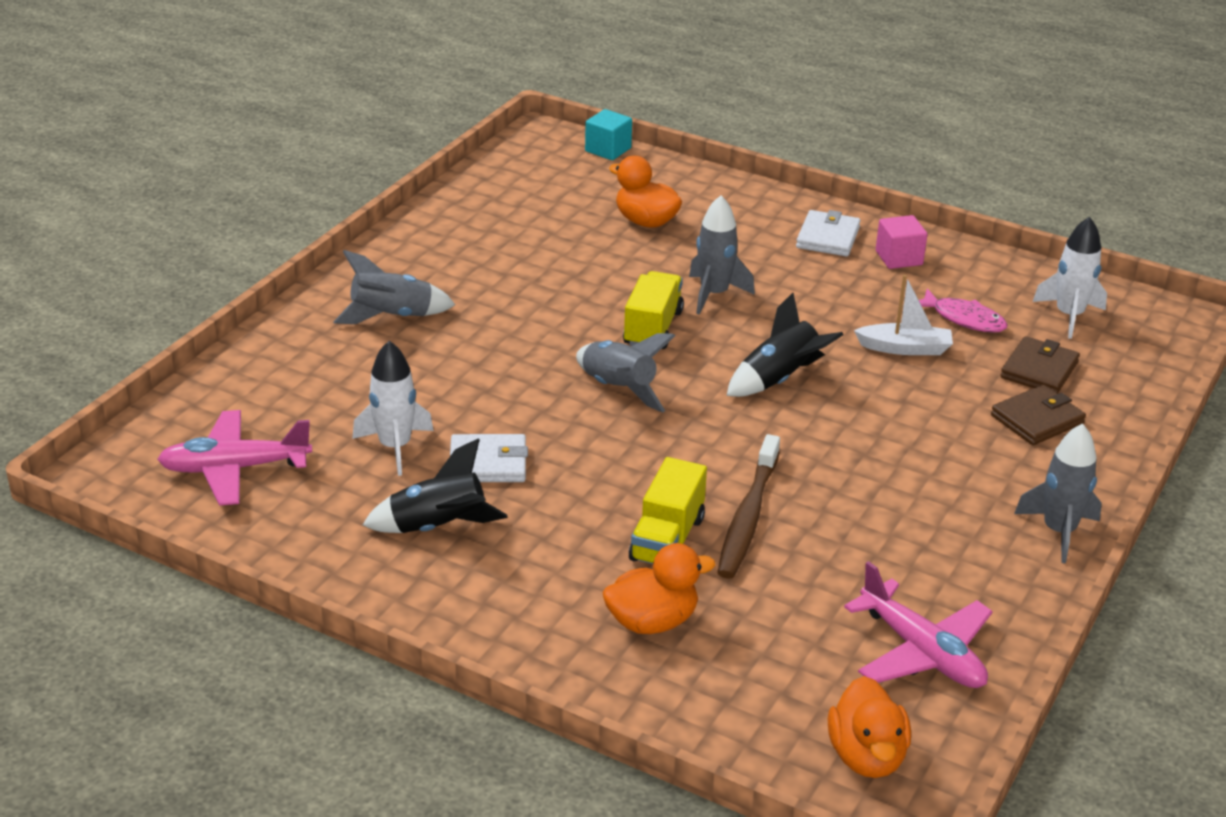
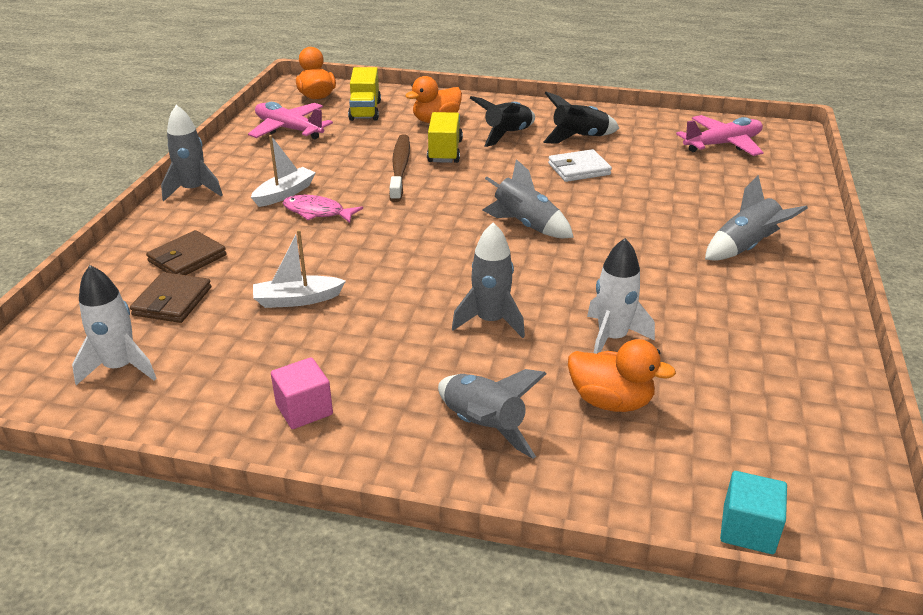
camera: 165 degrees right, 0 degrees up
white rocket [352,341,434,476] -> white rocket moved to [587,238,655,354]
yellow truck [623,271,684,349] -> yellow truck moved to [348,67,381,121]
black rocket [726,293,843,397] -> black rocket moved to [470,96,535,147]
white wallet [796,210,861,256] -> none
pink fish [919,289,1008,333] -> pink fish moved to [283,195,363,223]
none -> white boat [251,135,316,207]
none -> grey rocket [438,369,547,459]

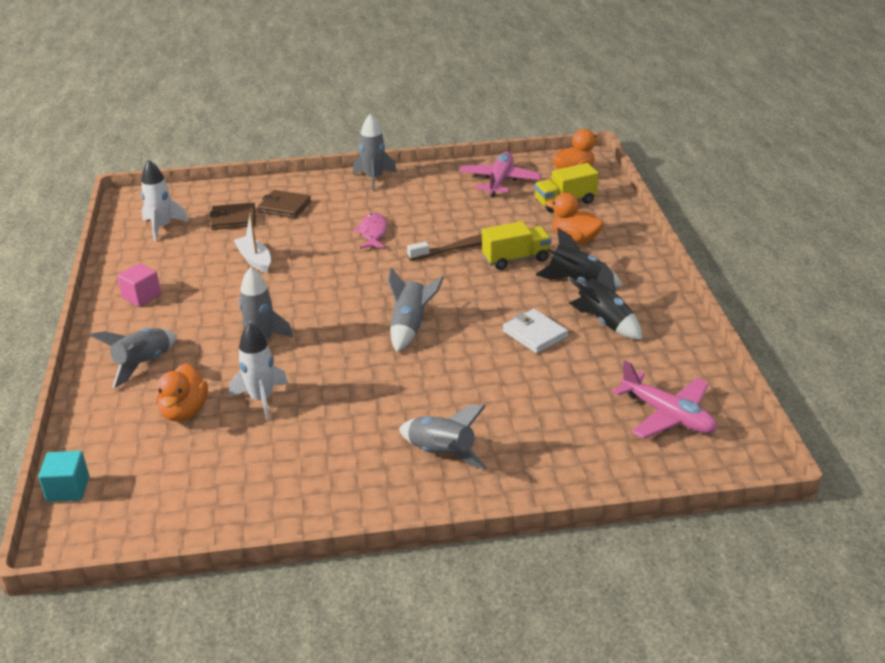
camera: 70 degrees right, 0 degrees up
white boat [251,135,316,207] -> none

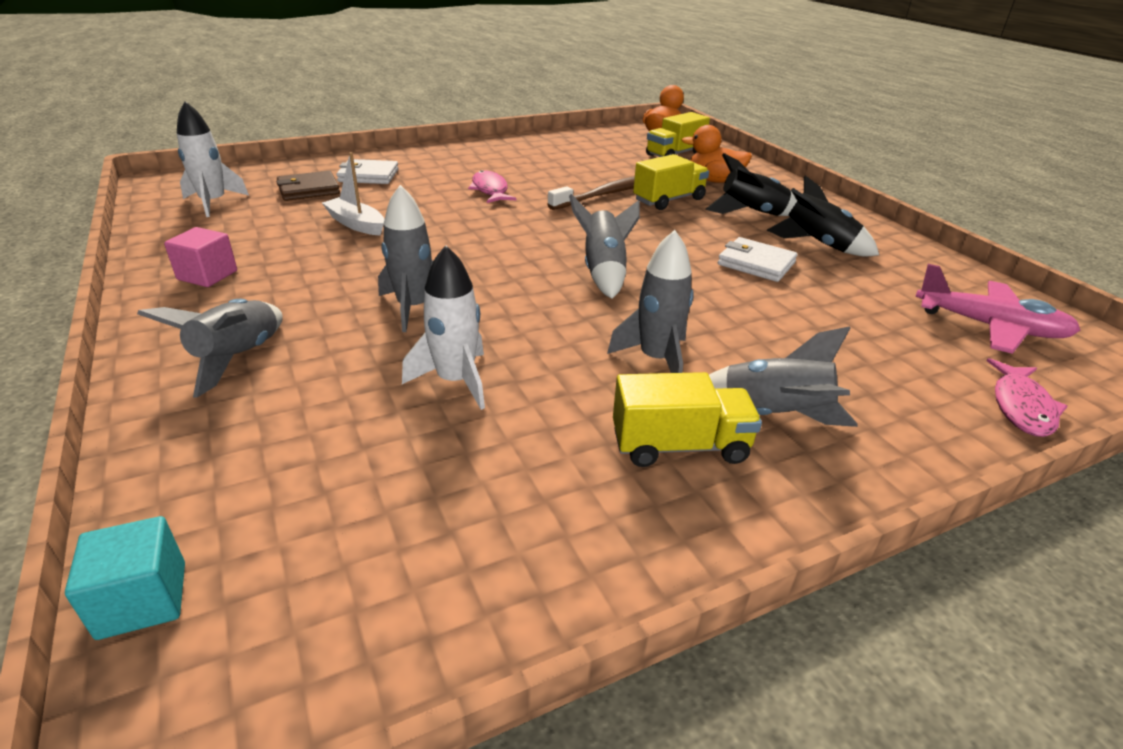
camera: 20 degrees left, 0 degrees up
orange duck [156,363,208,422] -> none
brown wallet [258,190,311,218] -> white wallet [336,159,399,184]
grey rocket [353,114,397,191] -> grey rocket moved to [607,230,694,373]
pink plane [459,152,542,197] -> none
none -> yellow truck [613,372,762,467]
none -> pink fish [987,358,1068,437]

